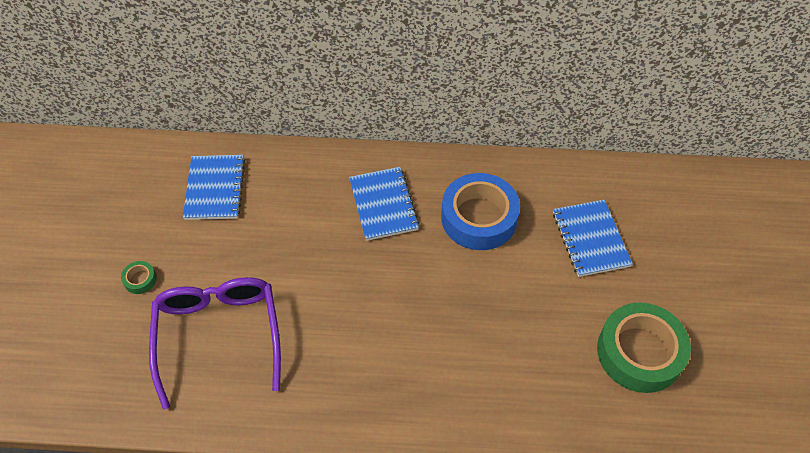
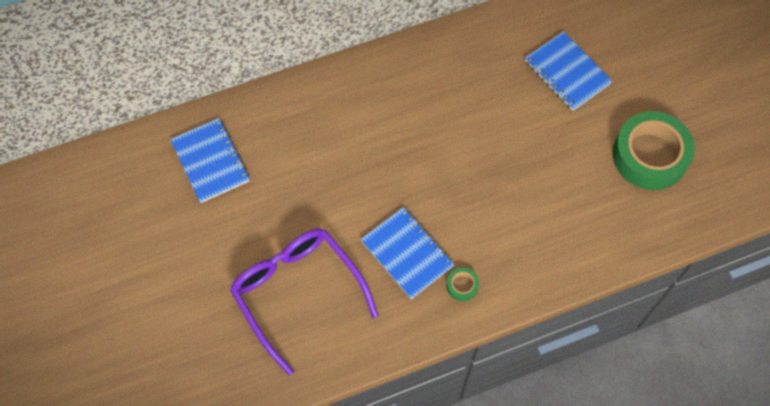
camera: 25 degrees left, 10 degrees up
green tape [121,261,157,294] -> green tape moved to [446,268,479,301]
blue notebook [349,167,419,241] -> blue notebook moved to [361,207,454,299]
blue tape [441,173,520,250] -> none

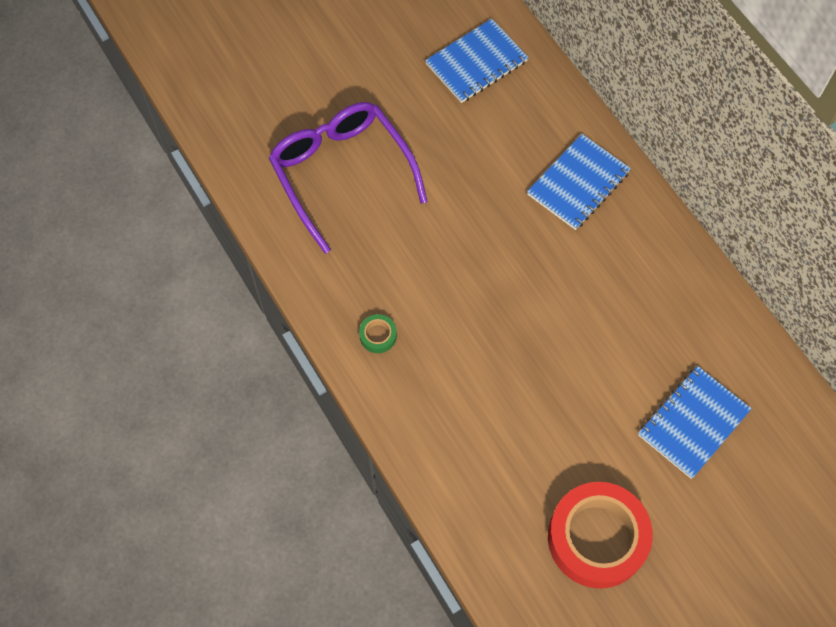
camera: 80 degrees right, 0 degrees up
purple glasses [230,229,378,375] -> purple glasses turned 75 degrees counterclockwise [269,102,428,254]
blue notebook [361,207,454,299] -> blue notebook moved to [527,134,631,230]
green tape [613,111,695,190] -> red tape [548,482,653,588]

